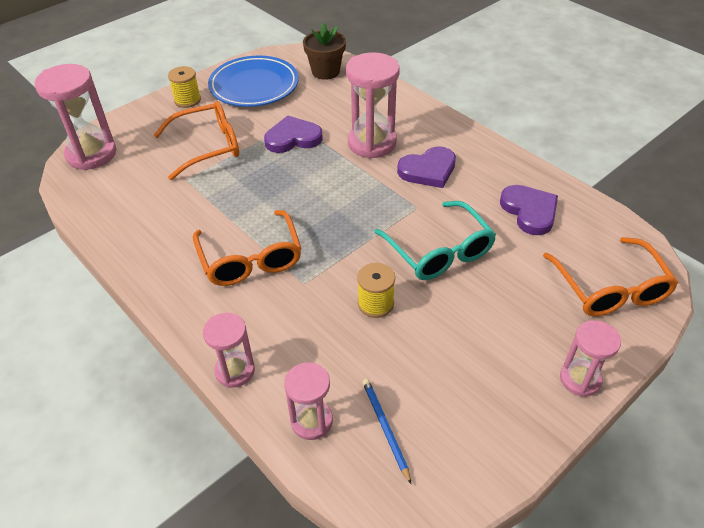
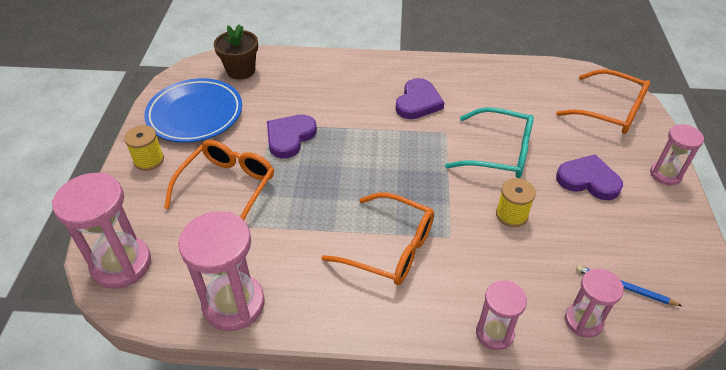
camera: 45 degrees left, 0 degrees up
pink hourglass [346,52,400,159] -> pink hourglass moved to [178,211,265,331]
purple heart [500,185,558,235] -> purple heart moved to [556,154,623,200]

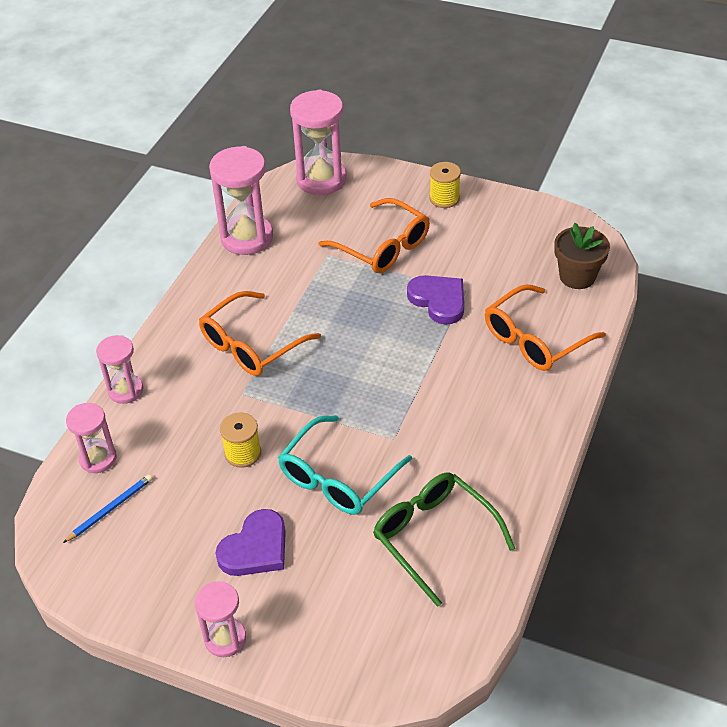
camera: 110 degrees right, 0 degrees up
blue plate [144,78,242,143] -> none
purple heart [395,78,444,119] -> none
orange glasses [556,69,650,134] -> orange glasses moved to [485,284,606,371]
none -> green glasses [373,473,515,607]

